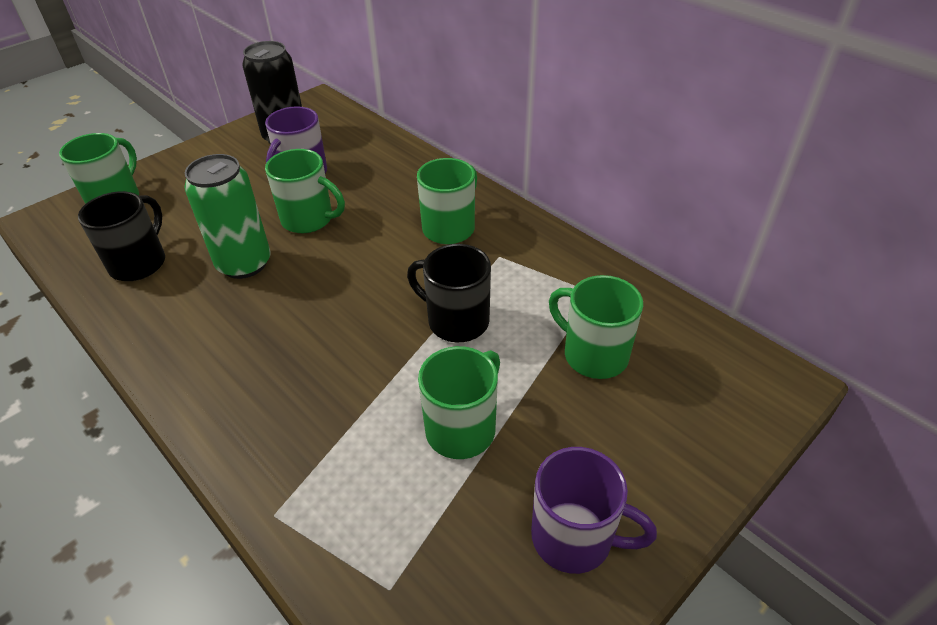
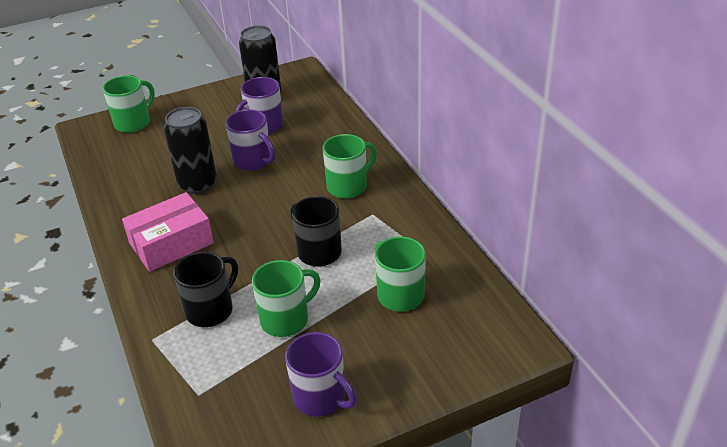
camera: 20 degrees right, 5 degrees down
black mug [78,191,165,281] -> black mug moved to [174,252,238,327]
green can [184,154,271,279] -> black can [164,107,217,194]
green mug [265,149,345,233] -> purple mug [225,109,275,171]
none -> pink box [122,192,214,272]

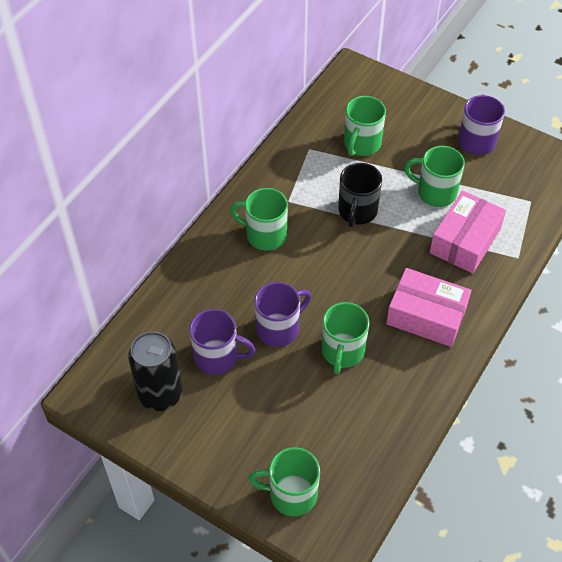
camera: 125 degrees left, 15 degrees up
black can [164,107,217,194] -> green mug [322,302,369,374]
black mug [174,252,238,327] -> pink box [430,191,506,273]
purple mug [225,109,275,171] -> purple mug turned 45 degrees clockwise [254,282,311,347]

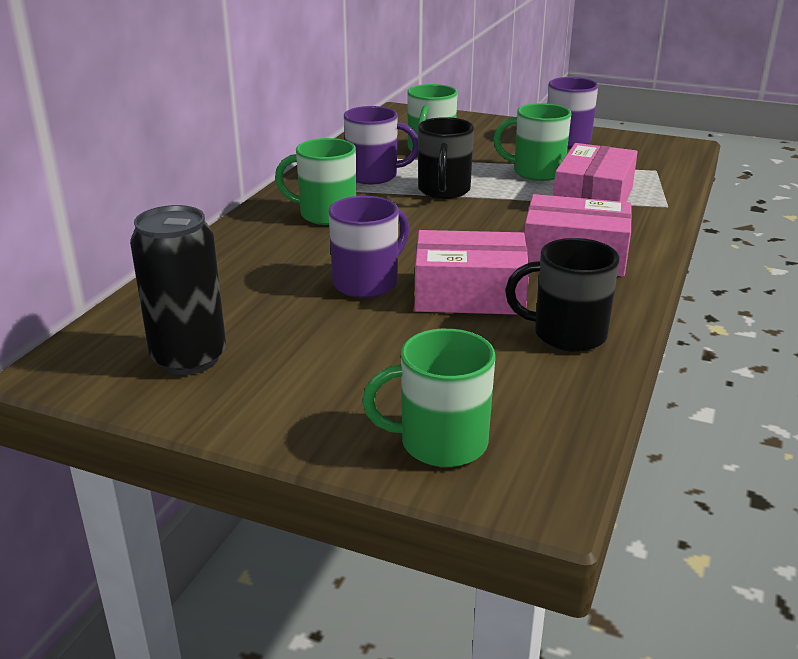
camera: 10 degrees left, 25 degrees down
purple mug [189,309,256,375] -> purple mug moved to [344,106,418,184]
green mug [322,302,369,374] -> pink box [415,230,529,315]
none -> black mug [505,238,620,352]

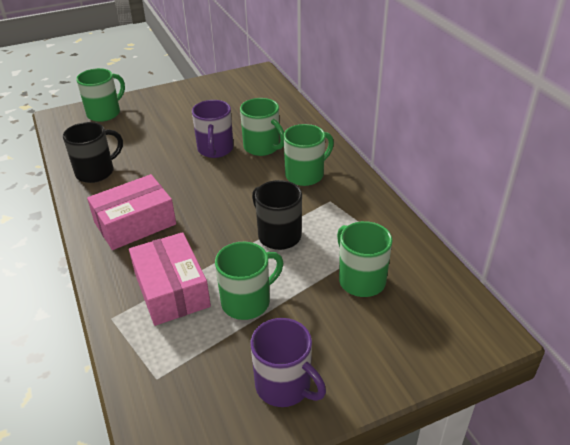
camera: 135 degrees right, 10 degrees up
black can [130,205,226,375] -> none
purple mug [344,106,418,184] -> none
pink box [415,230,529,315] -> none
none -> green mug [240,98,284,156]

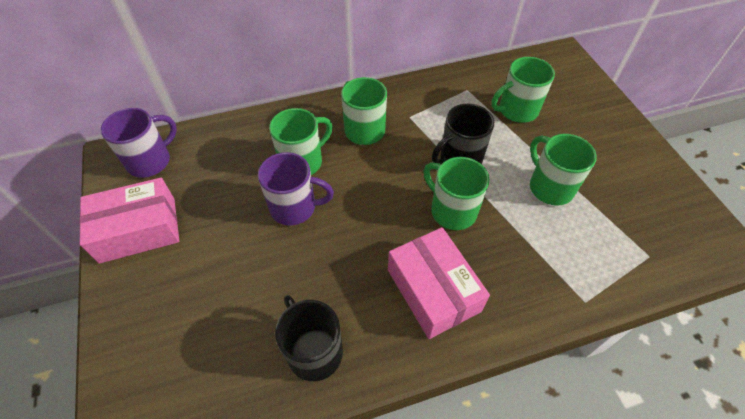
camera: 85 degrees left, 15 degrees up
green mug [76,68,125,122] -> green mug moved to [423,157,490,230]
pink box [129,232,211,326] -> pink box moved to [79,178,179,264]
purple mug [250,318,326,407] -> purple mug moved to [101,108,177,178]

